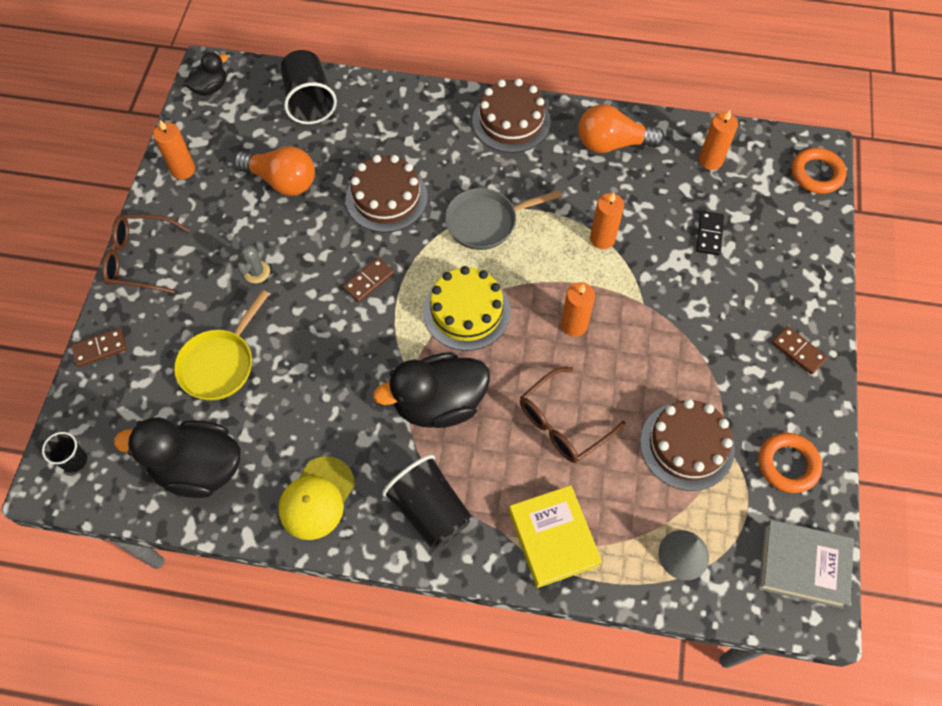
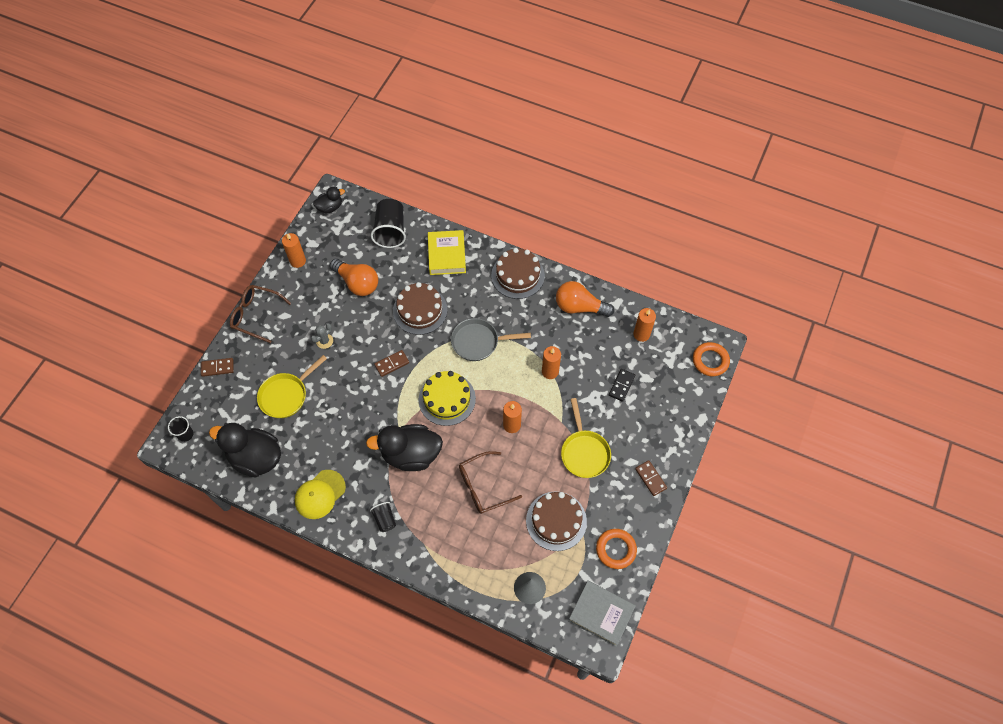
camera: 15 degrees right, 0 degrees up
black cup [382,455,471,548] -> black cup [370,502,396,532], size x0.53
yellow book [509,485,602,588] -> yellow book moved to [428,230,466,275]
none -> yellow pan [561,398,611,478]

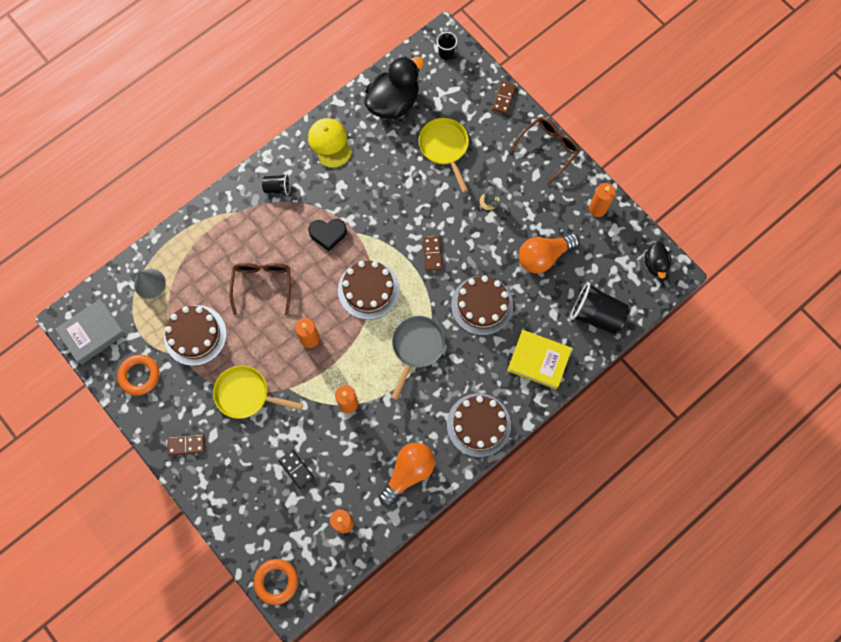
camera: 115 degrees right, 10 degrees up
black duck [366,424,443,471] -> black heart [308,219,347,251]
yellow cake [418,371,476,426] -> brown cake [338,261,400,320]

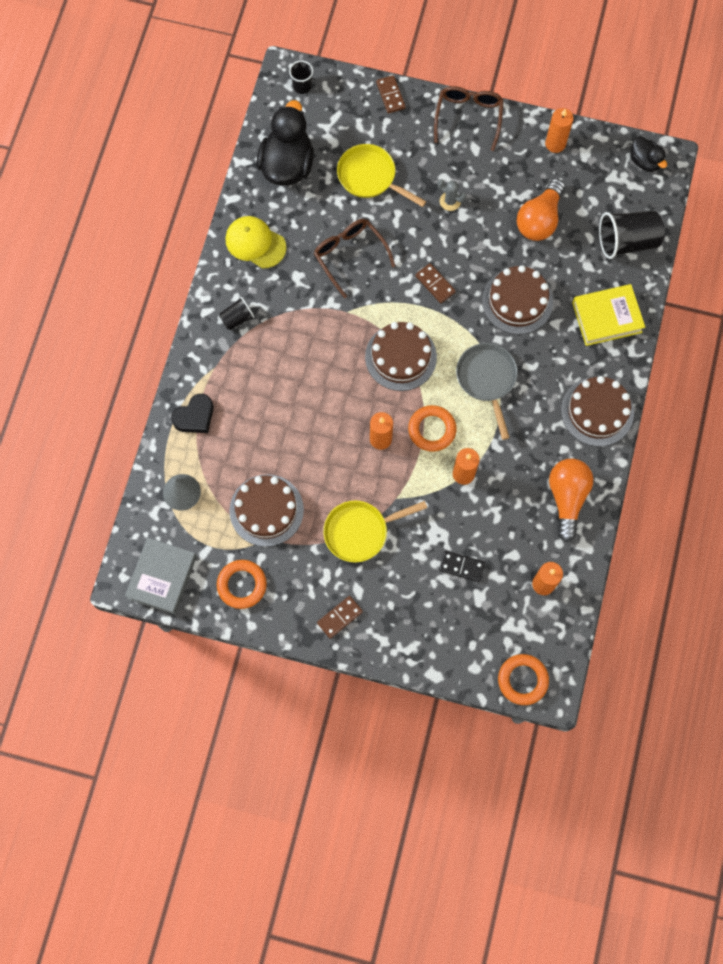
camera: 35 degrees left, 0 degrees up
brown glasses [229,263,290,315] -> brown glasses moved to [314,219,395,298]
black heart [308,219,347,251] -> black heart moved to [171,394,214,433]
none -> orange ring [408,405,457,452]

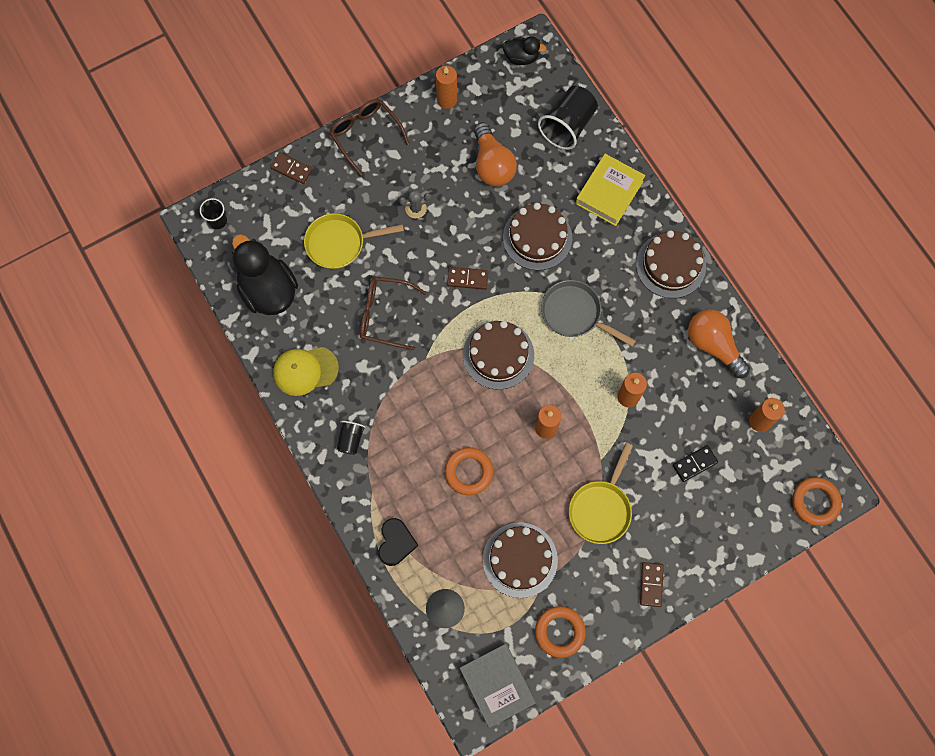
camera: 45 degrees left, 0 degrees up
orange ring [408,405,457,452] -> orange ring moved to [445,447,493,495]

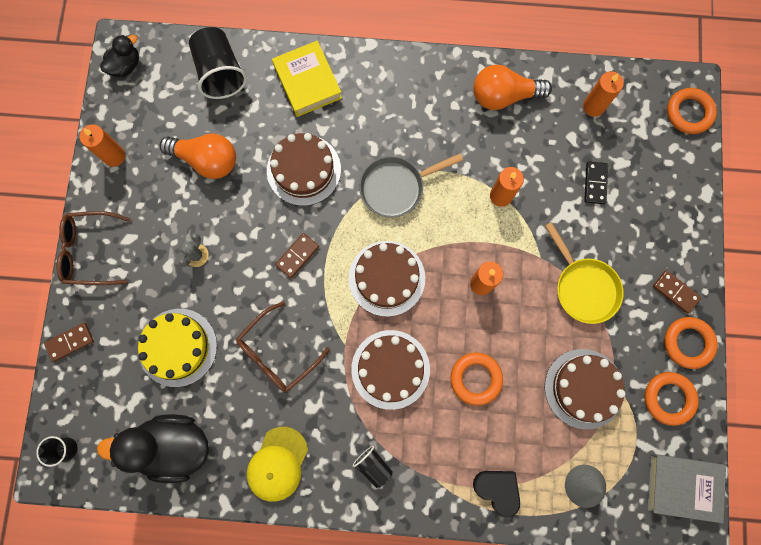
camera: 55 degrees left, 5 degrees up
yellow pan [304,213,404,269] -> yellow cake [138,309,217,387]
brown cake [636,230,706,298] -> brown cake moved to [351,330,430,410]
none -> orange ring [664,317,718,369]

